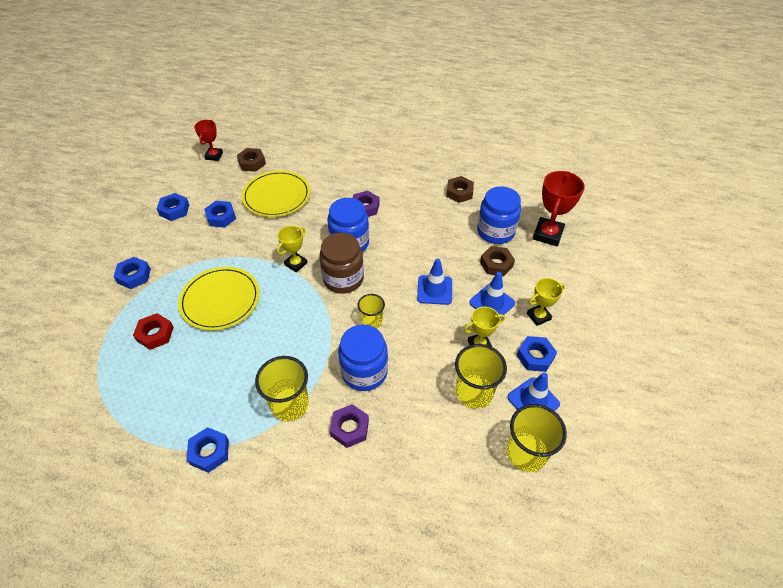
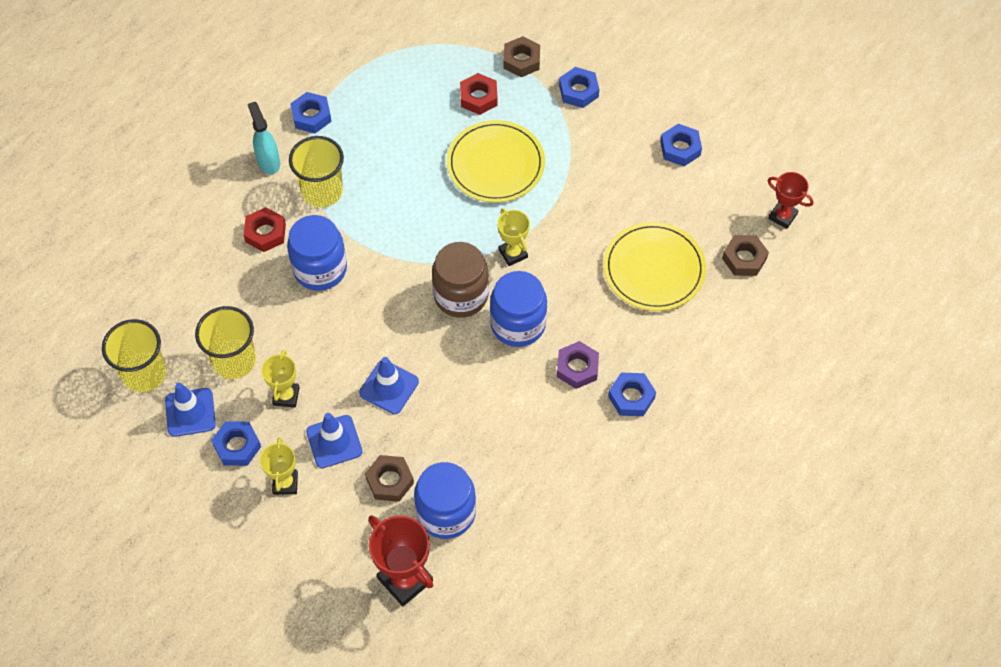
camera: 115 degrees right, 10 degrees up
blue nut [204,201,236,228] -> blue nut moved to [608,372,656,416]
purple nut [330,404,369,448] -> red nut [244,207,286,252]
yellow cup [358,294,385,329] -> none
brown nut [446,176,474,203] -> brown nut moved to [504,36,540,77]
none -> turquoise spray bottle [248,102,280,175]

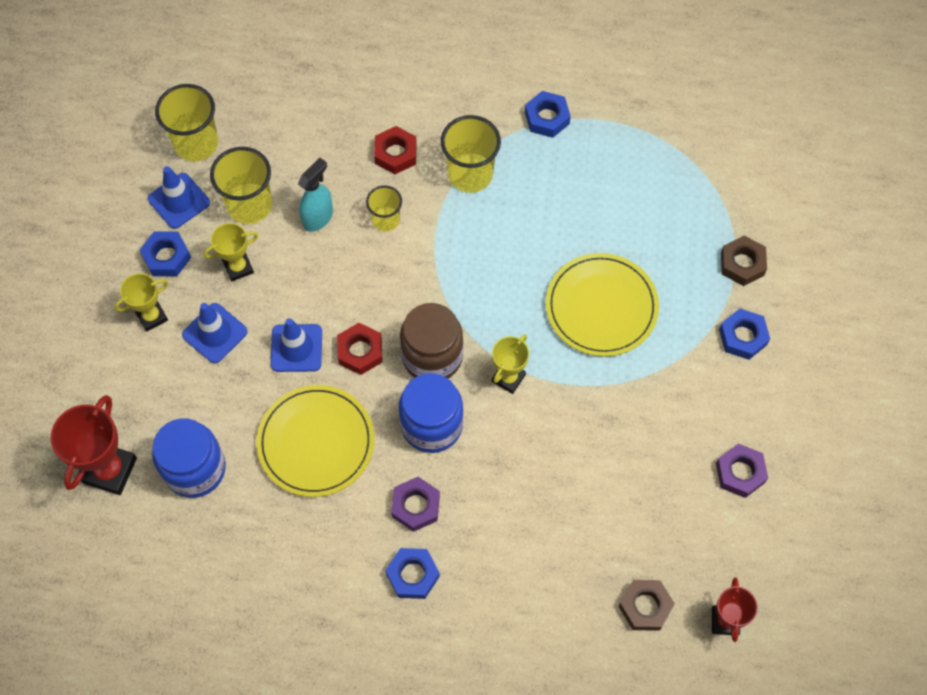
camera: 60 degrees right, 5 degrees up
turquoise spray bottle [248,102,280,175] -> turquoise spray bottle moved to [298,158,333,232]
blue jar [287,215,347,291] -> yellow cup [366,185,402,232]
brown nut [365,455,414,502] -> none
red nut [460,73,498,115] -> red nut moved to [337,323,383,375]
yellow plate [604,222,706,311] -> yellow plate moved to [256,385,374,497]
blue nut [660,124,702,166] -> purple nut [716,443,768,498]

